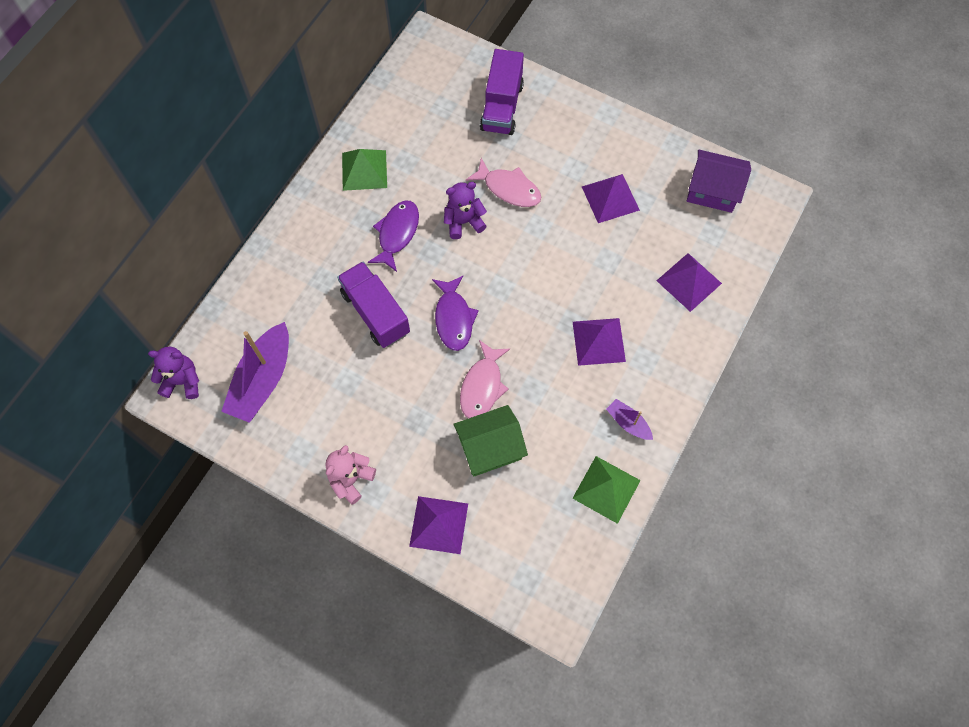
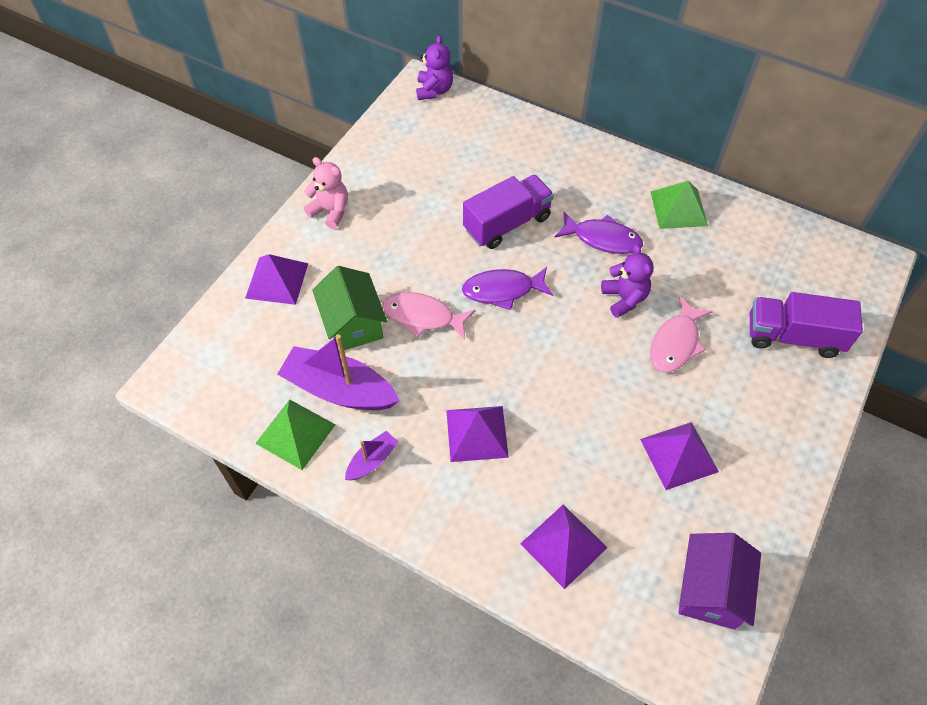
camera: 90 degrees right, 10 degrees down
purple boat [221,322,289,423] -> purple boat moved to [277,334,400,410]

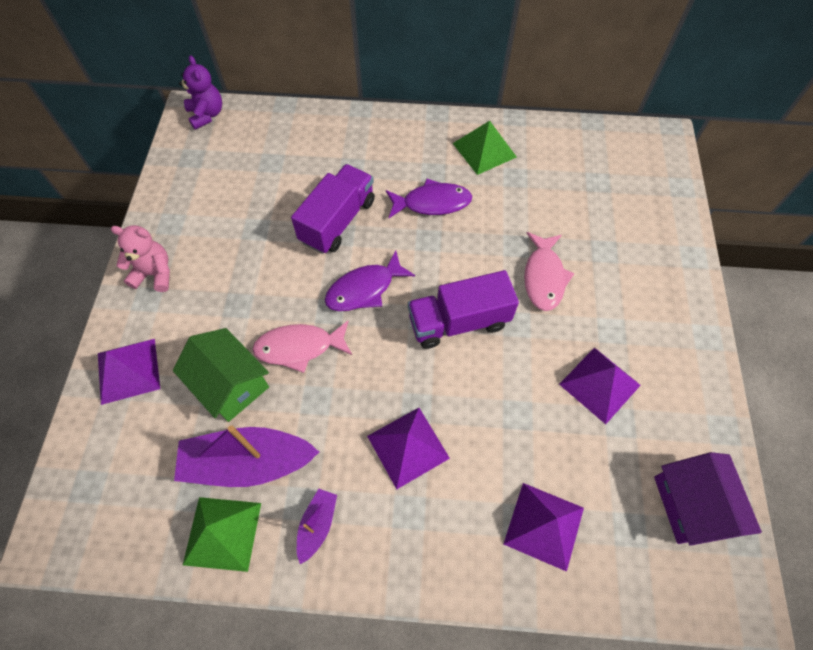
camera: 25 degrees left, 5 degrees up
purple teddy bear [601,244,654,318] -> none
purple truck [750,292,863,358] -> purple truck moved to [408,270,519,349]

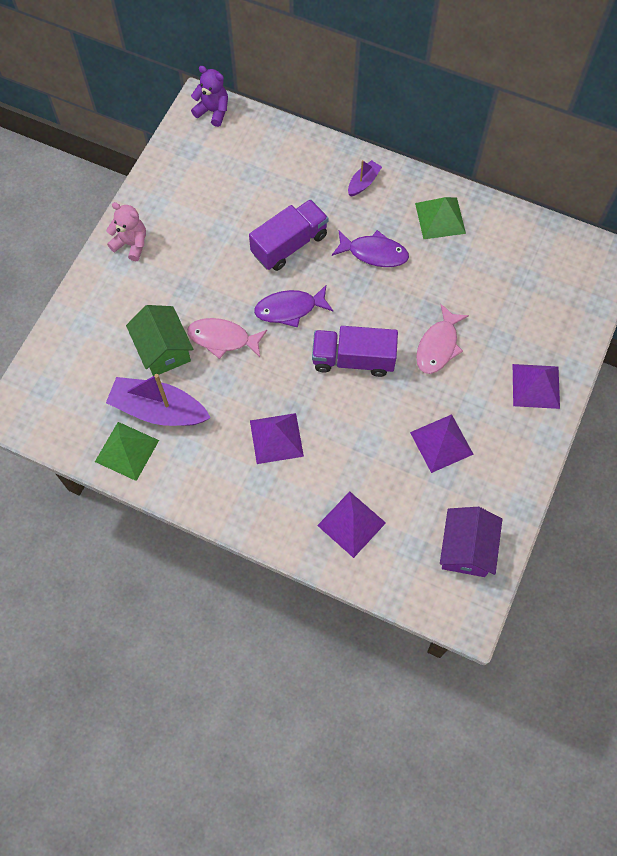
camera: 20 degrees right, 5 degrees up
purple pyramid [98,339,160,405] -> purple pyramid moved to [513,364,560,409]
purple teddy bear [179,55,222,130] -> purple teddy bear turned 60 degrees counterclockwise [191,66,228,127]
purple boat [297,489,337,564] -> purple boat moved to [348,160,382,196]

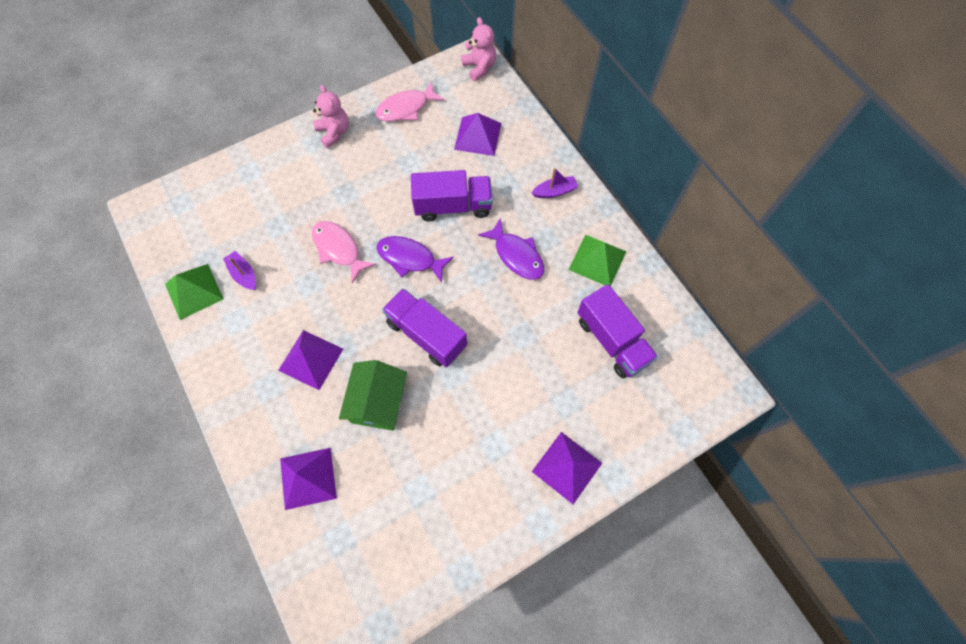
camera: 35 degrees right, 0 degrees up
purple boat [106,374,211,426] -> purple boat [223,251,256,290], size x0.50
green house [126,305,193,376] -> green house moved to [339,360,407,431]
purple teddy bear [191,66,228,127] -> pink teddy bear [461,17,496,81]
purple pyramid [410,414,474,473] -> purple pyramid moved to [454,113,502,156]
pink fish [416,304,469,374] -> pink fish moved to [375,81,444,122]
purple house [440,507,502,577] -> none
none -> purple truck [577,284,658,378]

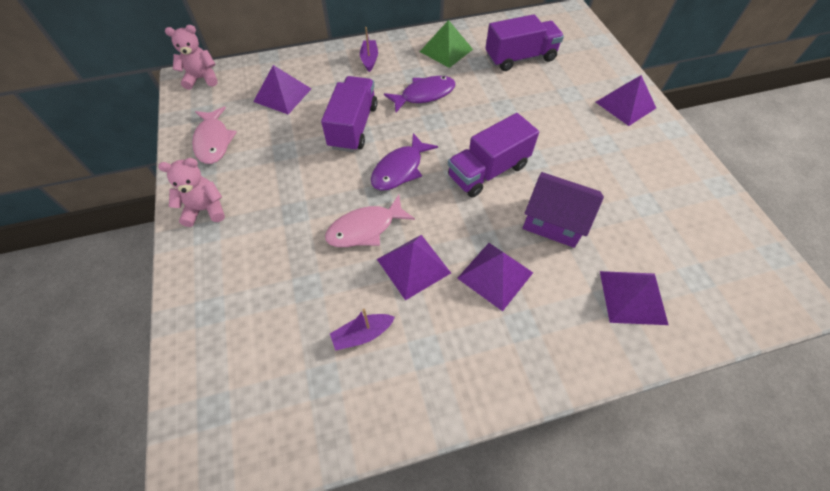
camera: 75 degrees left, 10 degrees down
green pyramid [165,264,224,320] -> none
green house [339,360,407,431] -> purple house [523,172,604,248]
none -> purple pyramid [377,235,451,300]

